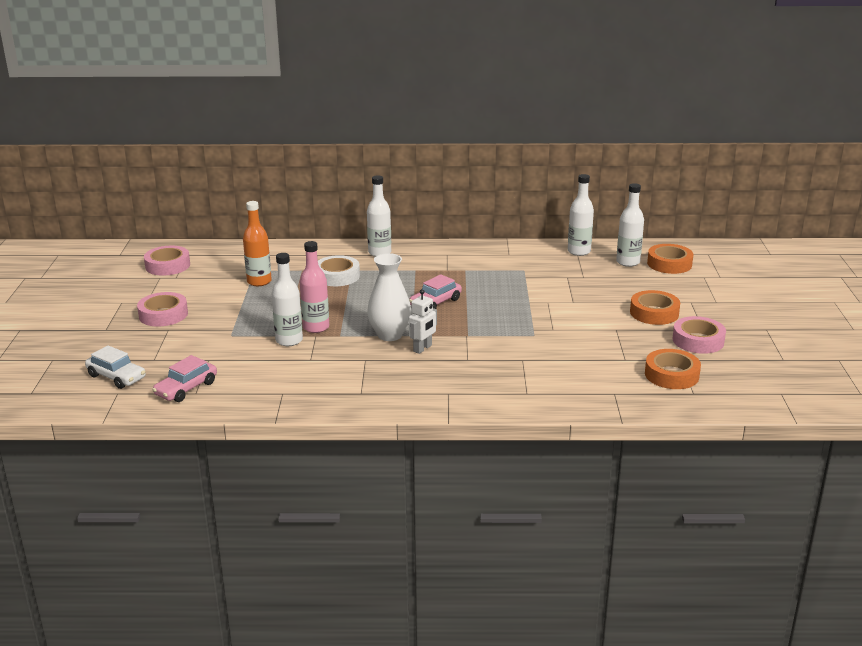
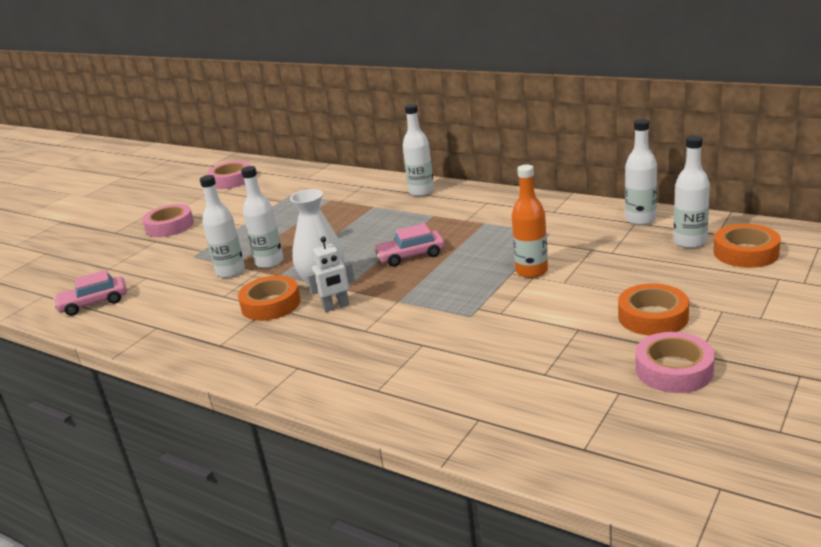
camera: 35 degrees right, 0 degrees up
white car [85,345,146,389] -> none
orange bottle [243,201,272,286] -> orange bottle moved to [511,165,548,278]
pink bottle [300,241,329,333] -> white bottle [241,166,284,268]
white tape [318,255,360,286] -> none
orange tape [645,349,701,389] -> orange tape moved to [238,275,301,321]

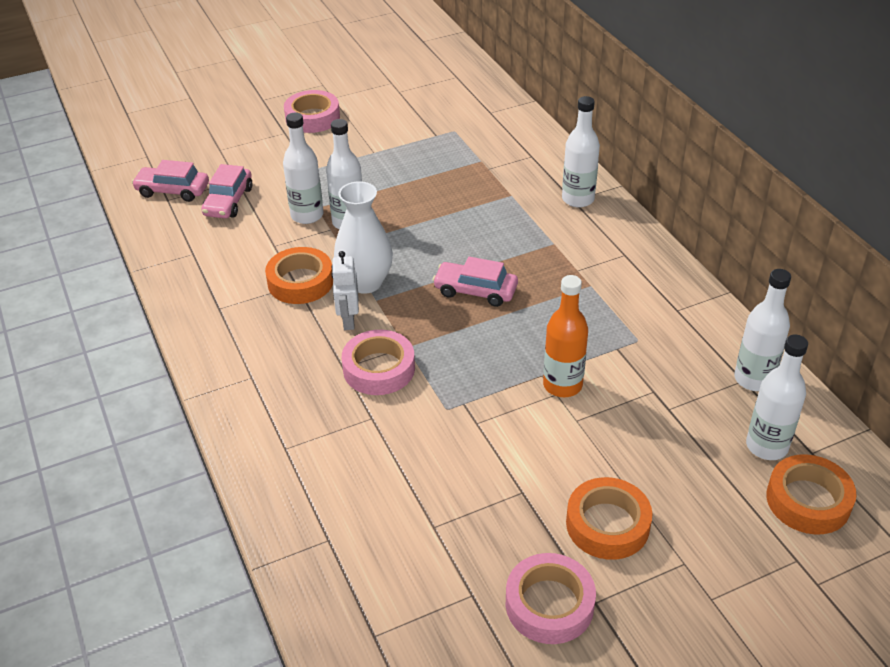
camera: 30 degrees right, 15 degrees up
pink tape [207,161,250,189] -> pink tape moved to [342,330,415,395]
white robot [307,237,355,312] -> white robot turned 75 degrees clockwise [331,251,359,330]
none -> pink car [201,164,253,218]

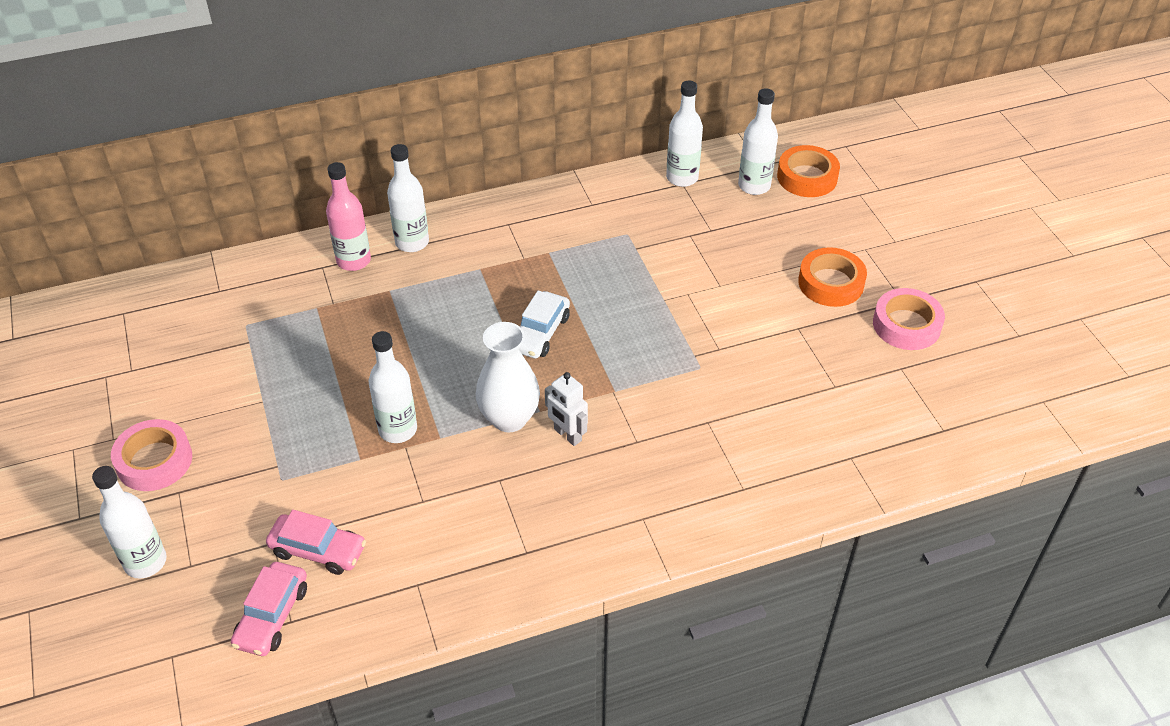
camera: 85 degrees left, 5 degrees up
orange tape [265,247,333,304] -> none
white bottle [283,112,323,224] -> white bottle moved to [92,466,167,578]
white robot [331,251,359,330] -> white robot turned 45 degrees clockwise [545,372,588,446]
pink tape [342,330,415,395] -> none
pink car [433,257,518,307] -> white car [519,291,570,358]
orange bottle [543,275,588,397] -> none
none -> pink bottle [326,162,371,271]

